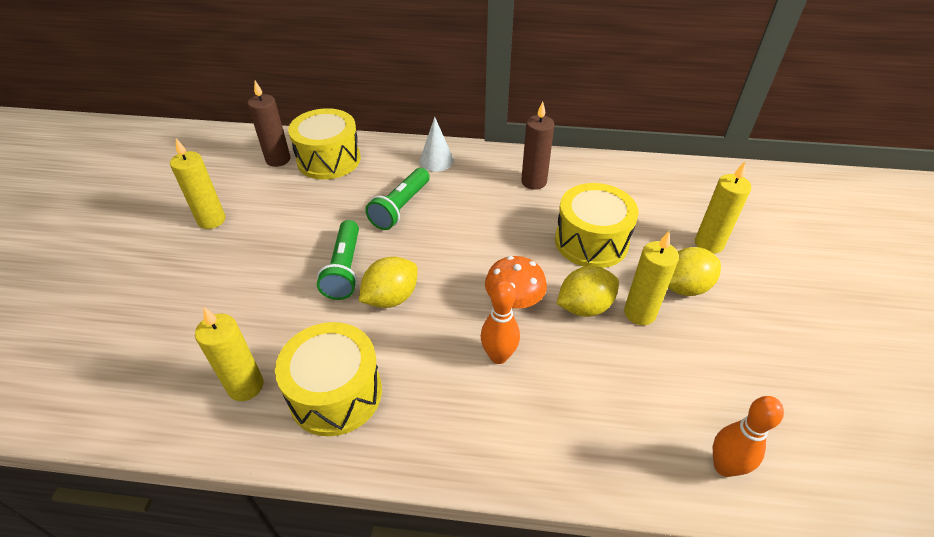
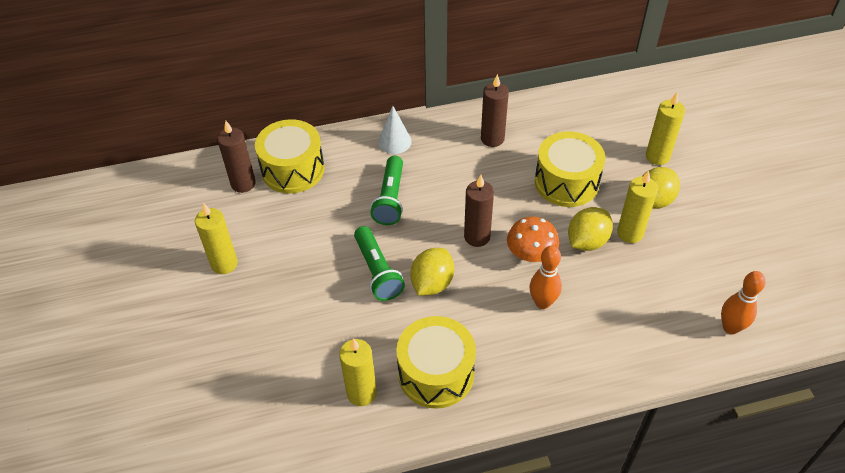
camera: 20 degrees left, 5 degrees up
none -> brown candle [464,175,494,247]

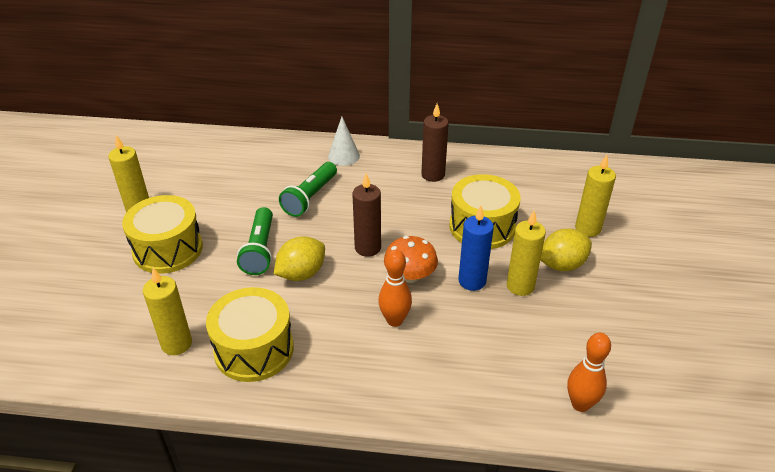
camera: 20 degrees right, 10 degrees down
brown candle [217,121,256,193] -> none
yellow drum [255,119,325,194] -> yellow drum moved to [122,195,203,274]
yellow lemon [568,207,613,251] -> blue candle [458,206,494,291]

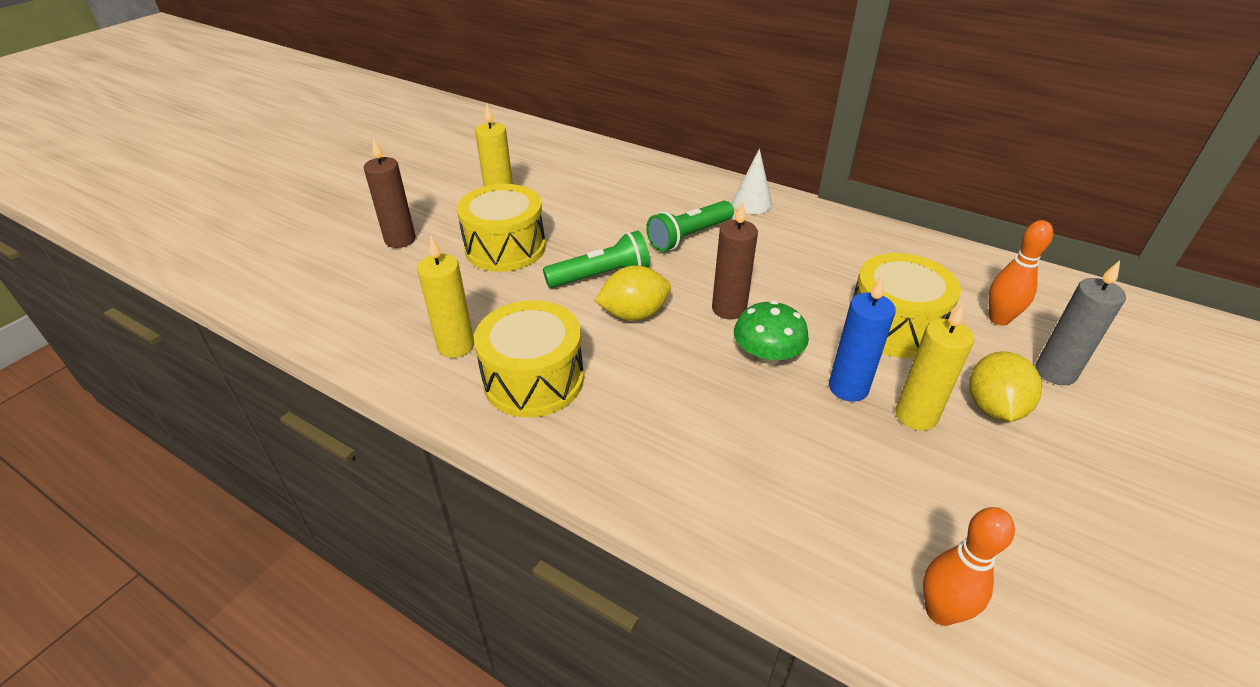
camera: 25 degrees right, 0 degrees up
green flashlight [237,207,273,275] -> green flashlight turned 135 degrees counterclockwise [543,231,650,288]
orange bowling pin [378,250,412,327] -> orange bowling pin moved to [989,220,1053,326]
orange mushroom [384,236,438,283] -> green mushroom [734,301,809,366]
brown candle [422,104,449,182] -> brown candle moved to [364,138,416,248]
yellow lemon [540,229,592,271] -> yellow lemon turned 75 degrees counterclockwise [969,351,1042,422]
yellow candle [575,155,616,237] -> grey candle [1035,260,1126,385]

